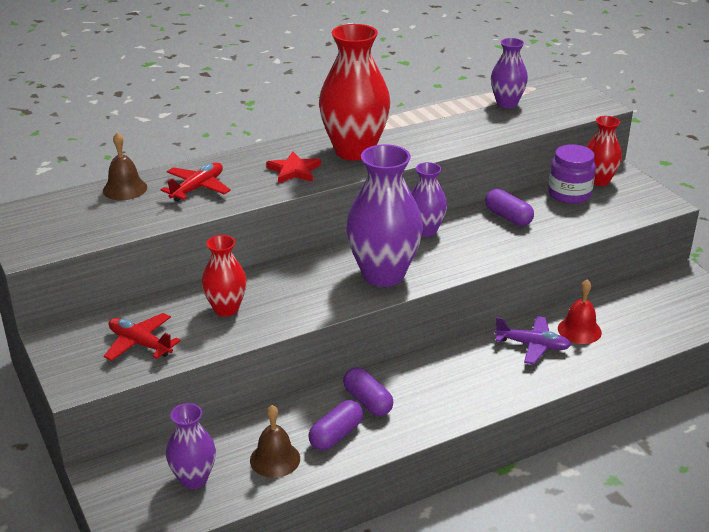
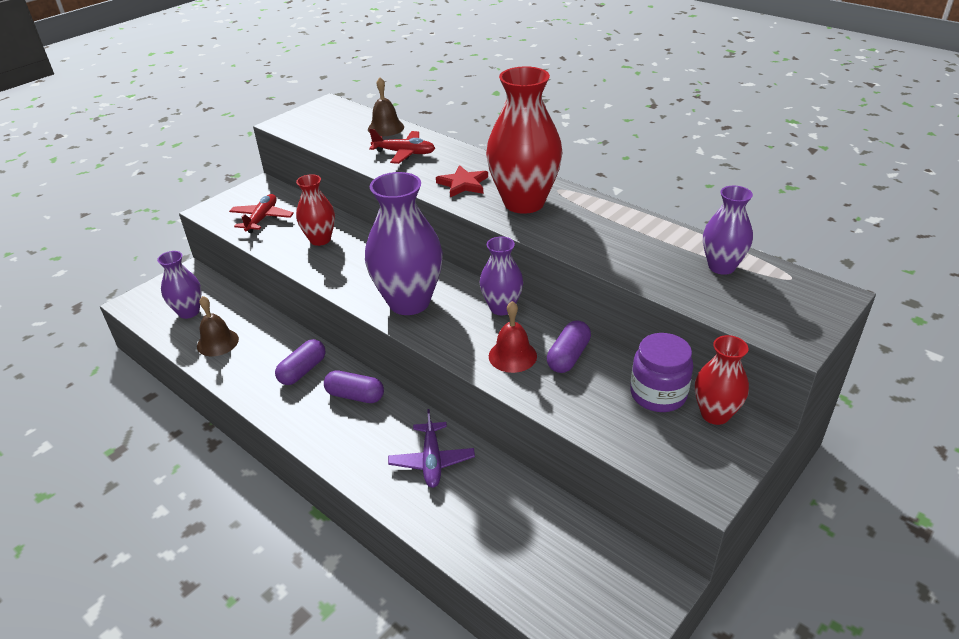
camera: 70 degrees right, 5 degrees up
purple capsule [308,400,363,450] -> purple capsule moved to [324,370,384,403]
red bell [558,279,602,344] -> red bell moved to [489,301,537,373]

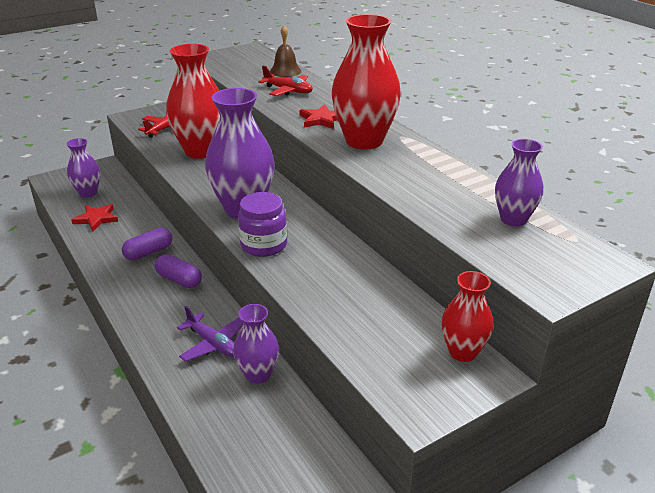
camera: 15 degrees right, 5 degrees down
brown bell [197,296,239,356] -> red star [71,204,118,232]
red vase [296,174,335,246] -> red vase [166,44,220,159], size x1.77
purple plane [388,409,475,488] -> purple plane turned 60 degrees counterclockwise [177,306,244,362]
purple vase [480,236,523,315] -> purple vase moved to [233,304,279,384]
red bell [489,301,537,373] -> none
purple capsule [547,320,591,373] -> none
purple jar [630,333,693,412] -> purple jar moved to [238,192,287,257]

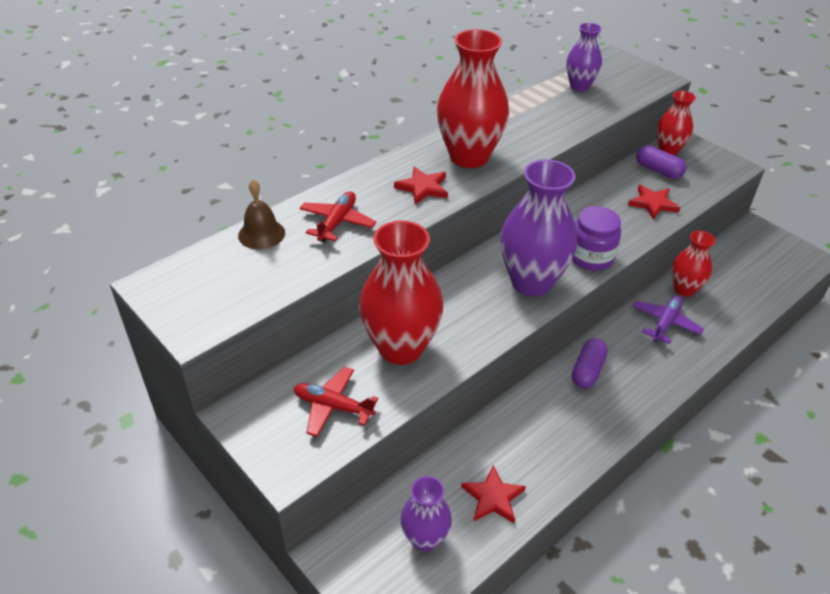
camera: 100 degrees left, 10 degrees up
purple capsule [122,228,172,261] -> purple capsule moved to [636,145,686,179]
purple vase [233,304,279,384] -> red vase [672,231,715,297]
none -> red star [628,185,680,220]

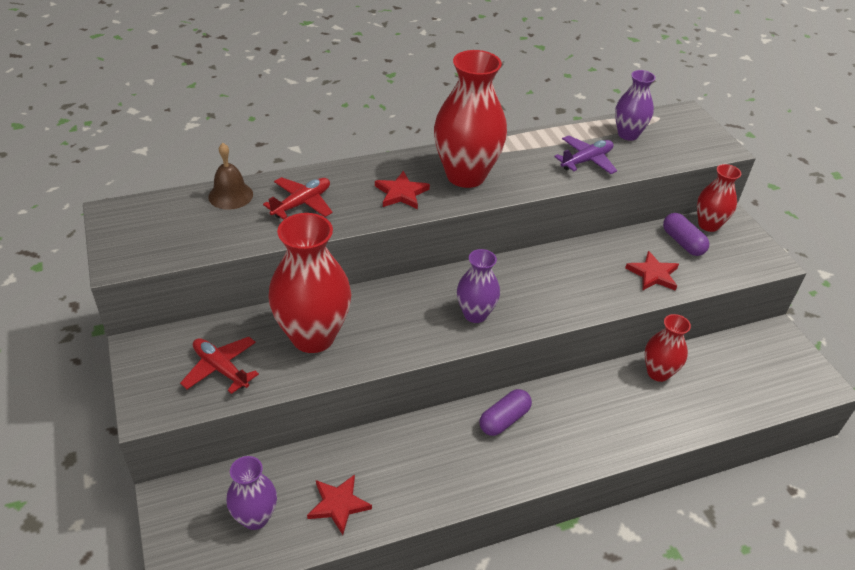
camera: 20 degrees right, 0 degrees up
purple vase [500,160,577,296] -> purple vase [457,249,500,323], size x0.56
purple jar [572,206,621,271] -> none
purple plane [632,296,704,344] -> purple plane moved to [554,135,617,174]

